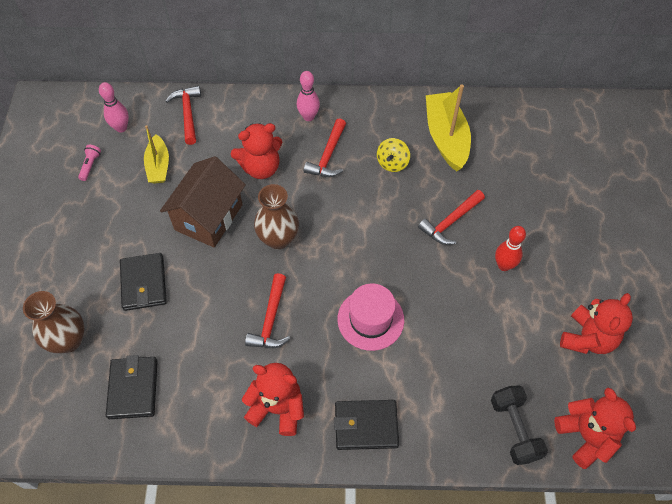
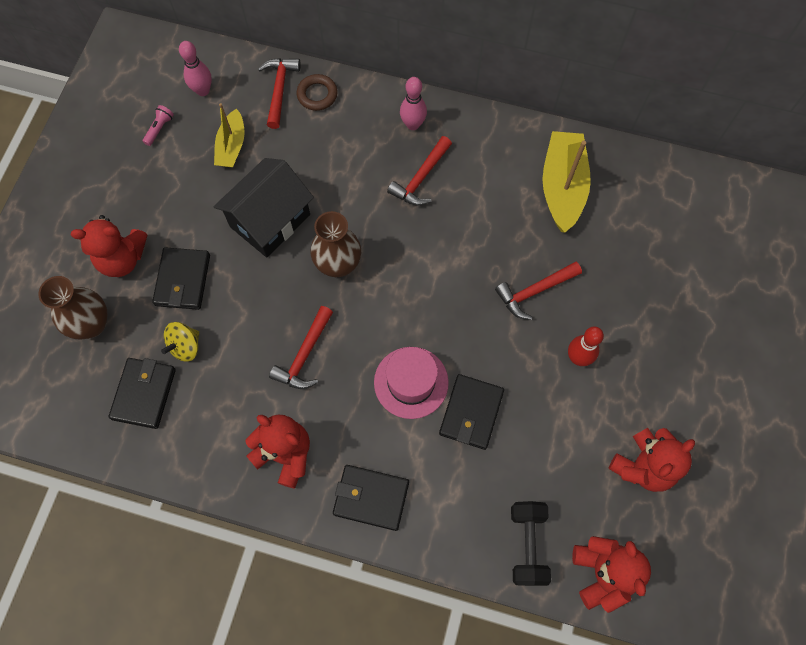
camera: 15 degrees right, 10 degrees up
brown house [160,156,246,247] -> black house [214,158,314,258]
red teddy bear [231,123,282,179] -> red teddy bear moved to [71,215,147,277]
yellow spinning top [377,138,410,172] -> yellow spinning top moved to [161,322,199,362]
none -> brown ring [297,74,338,111]
none -> black wallet [439,374,504,450]

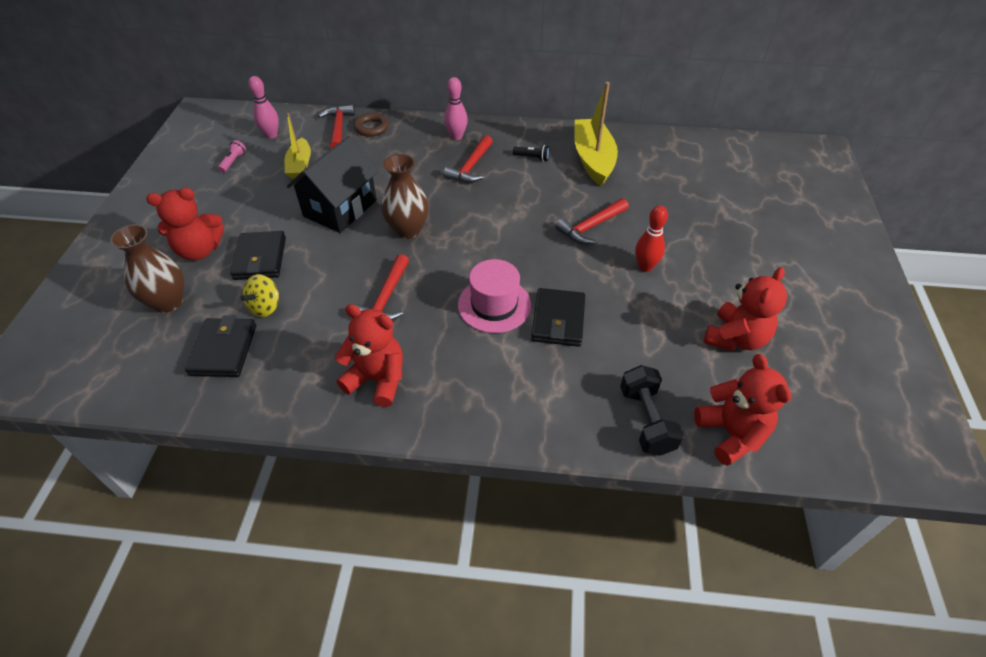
camera: 10 degrees left, 20 degrees down
black wallet [333,465,409,531] -> none
none -> black flashlight [513,145,550,161]

